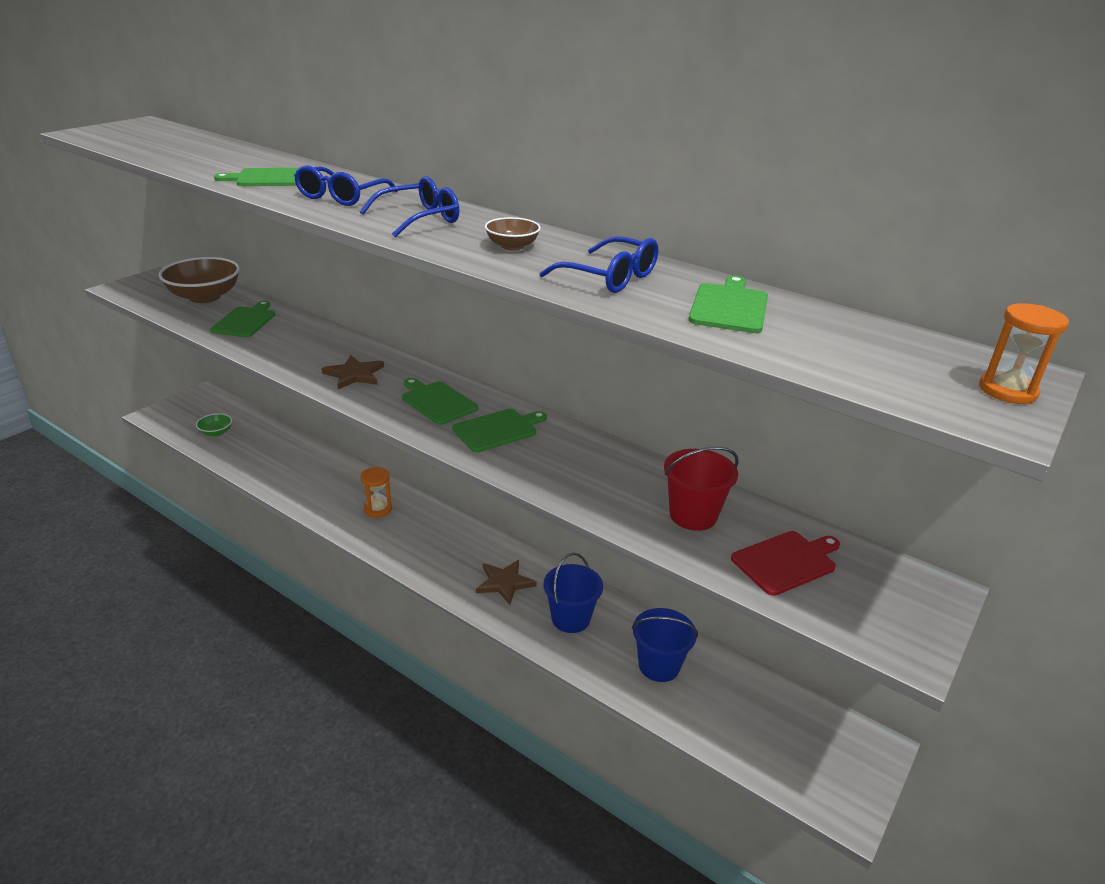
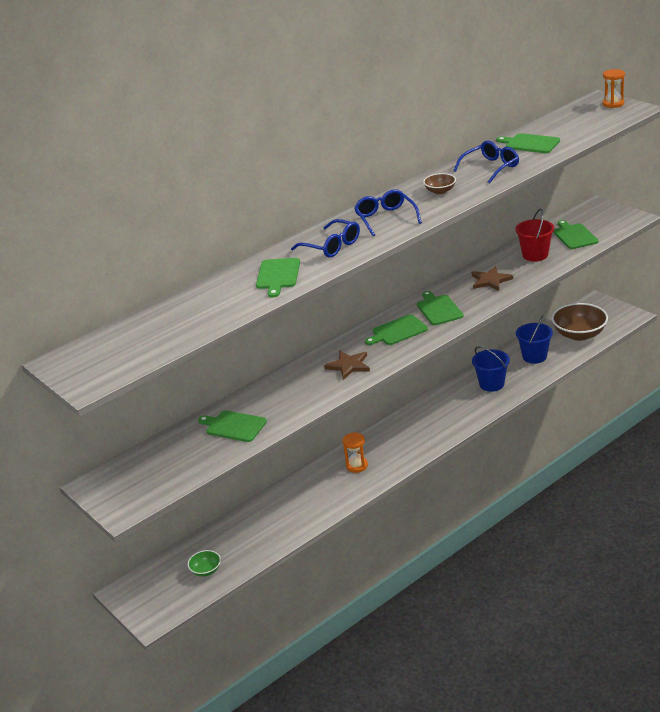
camera: 70 degrees left, 0 degrees up
brown bowl [159,257,240,303] -> brown bowl moved to [552,303,608,341]
brown star [476,560,537,605] -> brown star moved to [472,266,513,291]
red cutting board [731,531,840,596] -> green cutting board [553,220,598,249]

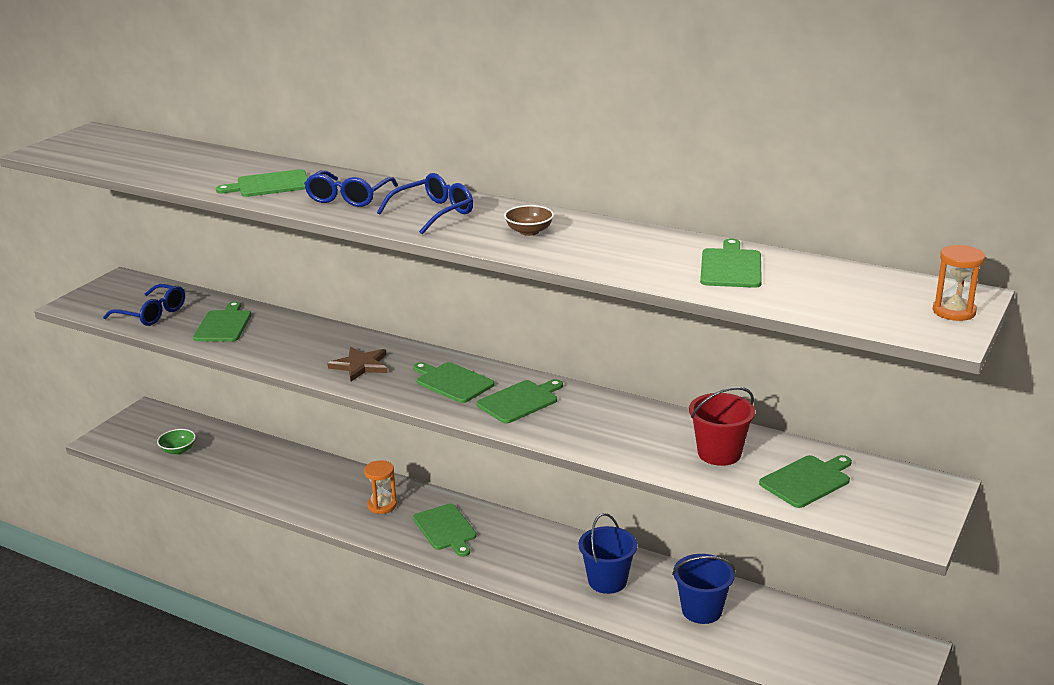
camera: 65 degrees right, 5 degrees down
blue glasses [453,141,519,184] -> blue glasses moved to [103,284,185,326]
brown star [472,266,513,291] -> none
brown bowl [552,303,608,341] -> none
none -> green cutting board [413,504,477,557]

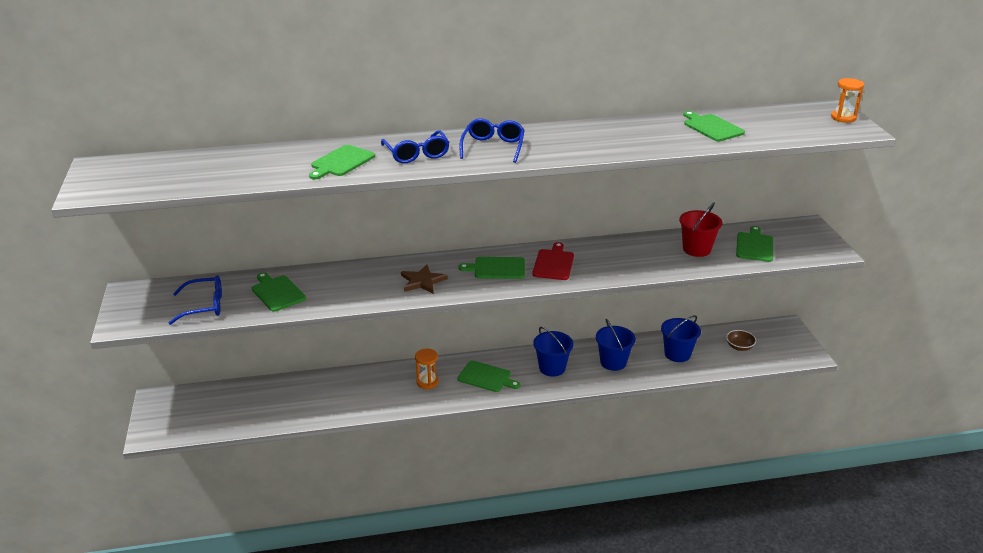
camera: 40 degrees left, 5 degrees up
green bowl [157,429,196,455] -> none
green cutting board [477,379,563,424] -> red cutting board [532,242,574,280]
brown bowl [504,205,554,236] -> brown bowl moved to [726,330,756,351]
none -> blue bucket [533,327,574,377]

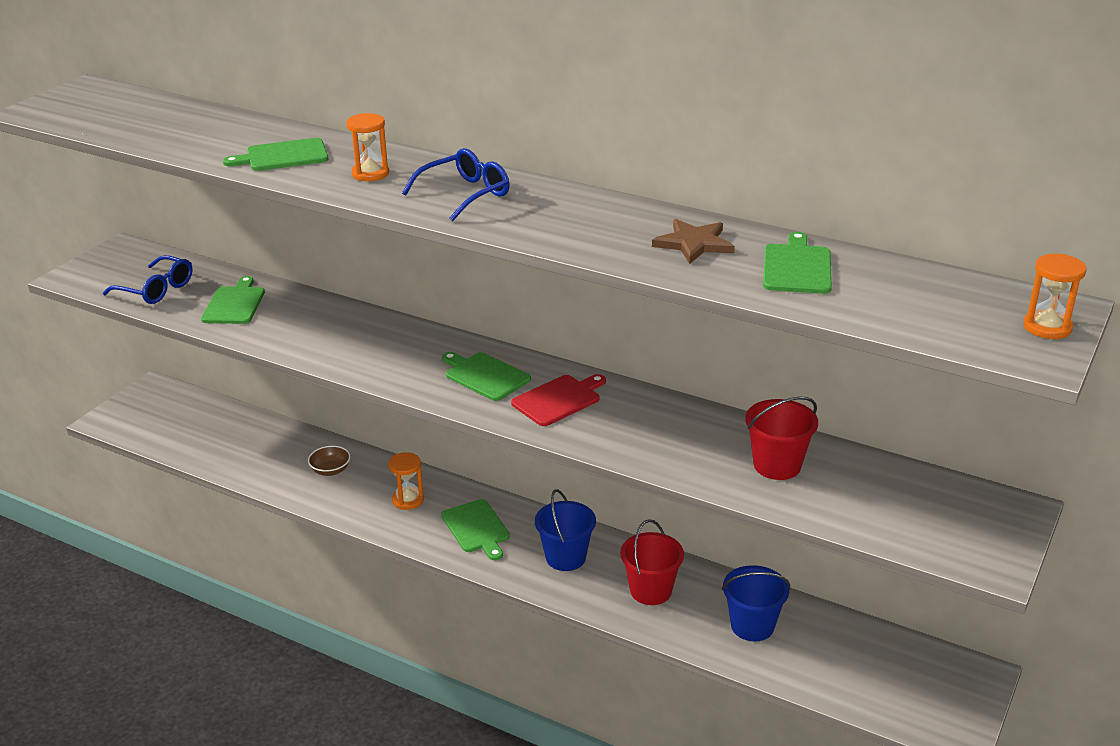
camera: 40 degrees right, 0 degrees up
blue glasses [381,130,450,163] -> orange hourglass [346,113,389,181]
brown star [401,265,448,294] -> brown star moved to [652,219,735,264]
blue bucket [596,319,636,371] -> red bucket [620,519,684,605]
brown bowl [726,330,756,351] -> brown bowl moved to [308,446,351,476]
green cutting board [736,226,773,262] -> none

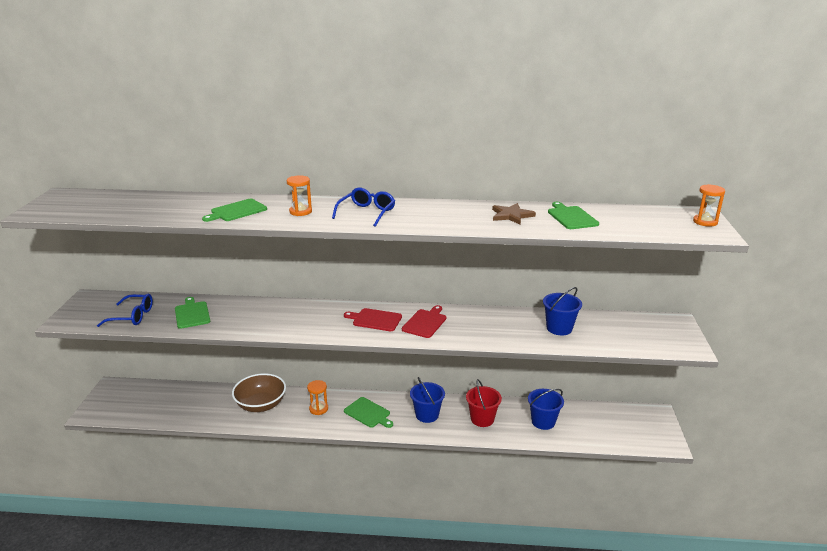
camera: 25 degrees left, 5 degrees down
brown bowl [308,446,351,476] -> brown bowl [232,373,286,412], size x2.03
green cutting board [442,352,531,401] -> red cutting board [344,308,402,331]
red bucket [745,396,818,480] -> blue bucket [543,287,582,335]

